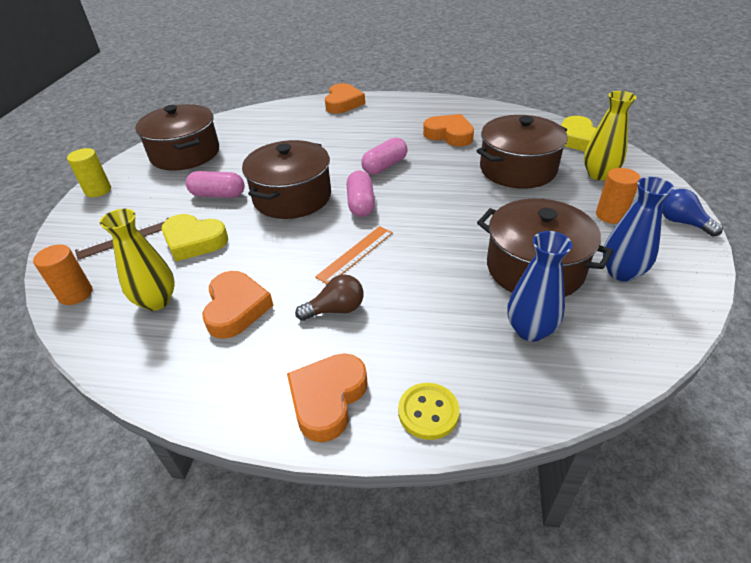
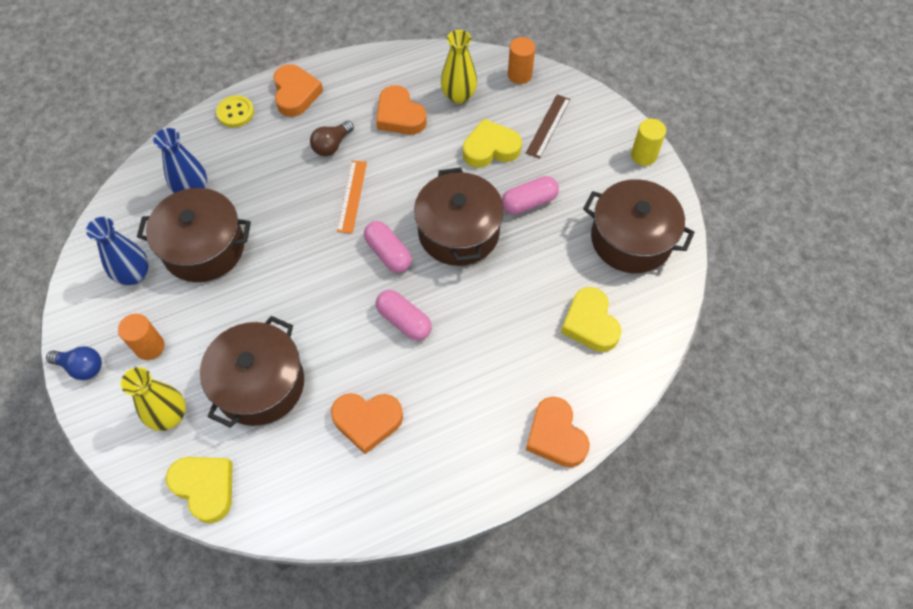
camera: 145 degrees right, 20 degrees up
pink capsule [361,137,407,175] -> pink capsule turned 60 degrees counterclockwise [376,290,432,340]
none -> yellow heart [561,287,622,352]

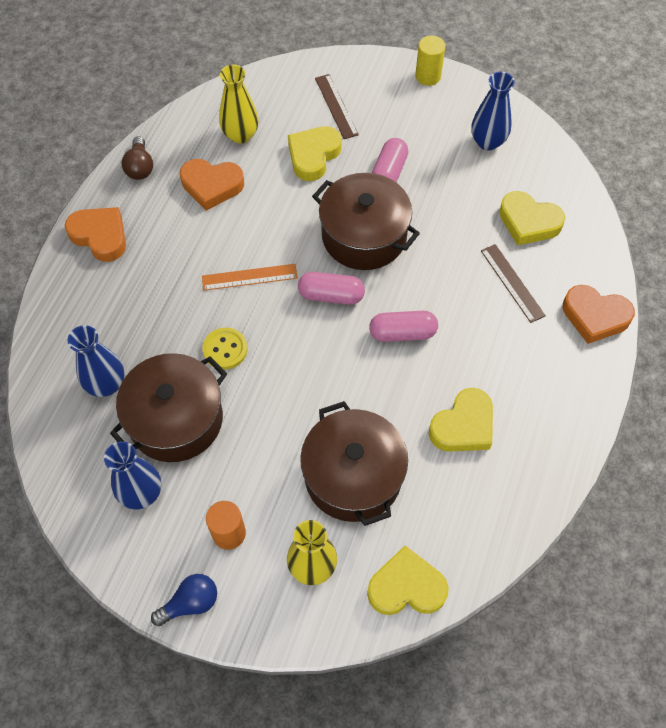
camera: 45 degrees left, 0 degrees up
yellow button [216,95,254,127] -> yellow button moved to [203,328,247,369]
brown light bulb [310,121,354,156] -> brown light bulb moved to [122,136,153,180]
orange heart [331,393,403,454] -> yellow heart [429,388,493,452]
orange ruler [337,160,367,234] -> orange ruler turned 60 degrees counterclockwise [202,264,298,291]
orange cylinder [508,37,535,84] -> none
brown pot [583,179,695,273] -> blue vase [471,72,515,150]
none -> brown ruler [481,244,546,323]

